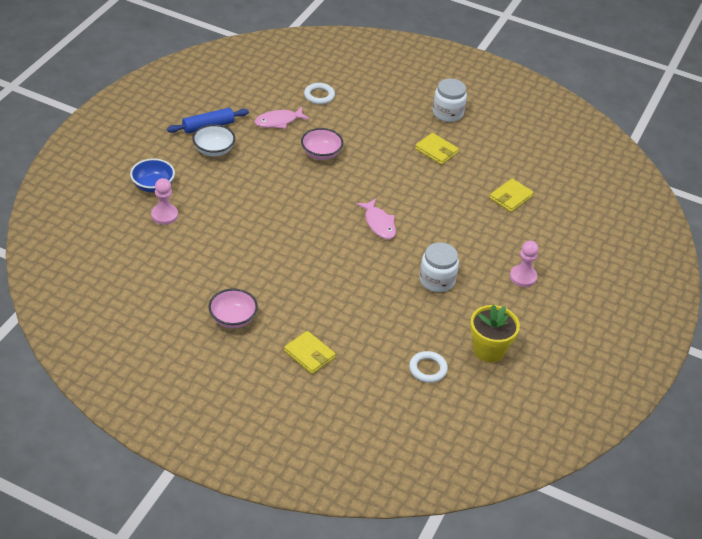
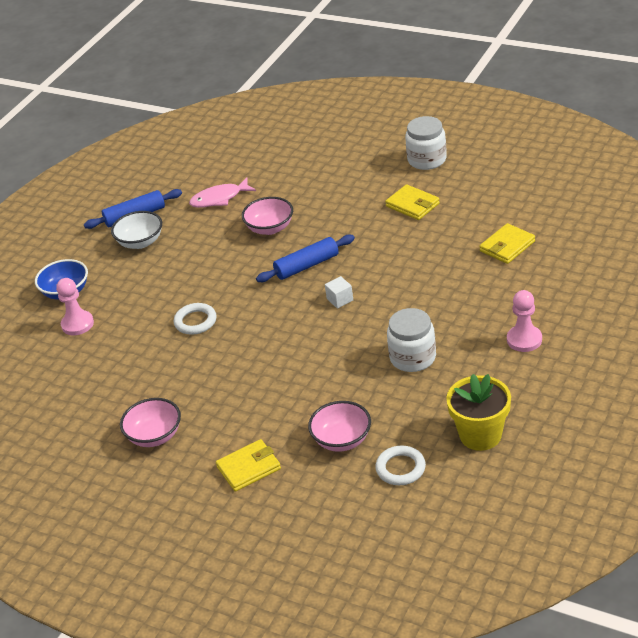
camera: 10 degrees right, 5 degrees down
yellow wallet [284,331,336,374] -> yellow wallet turned 75 degrees counterclockwise [216,439,281,492]
white ring [304,83,335,104] -> white ring moved to [173,303,217,334]
pink fish [356,198,396,239] -> white cube [325,276,353,309]
none -> blue rolling pin [256,235,355,282]
none -> pink bowl [308,401,371,452]

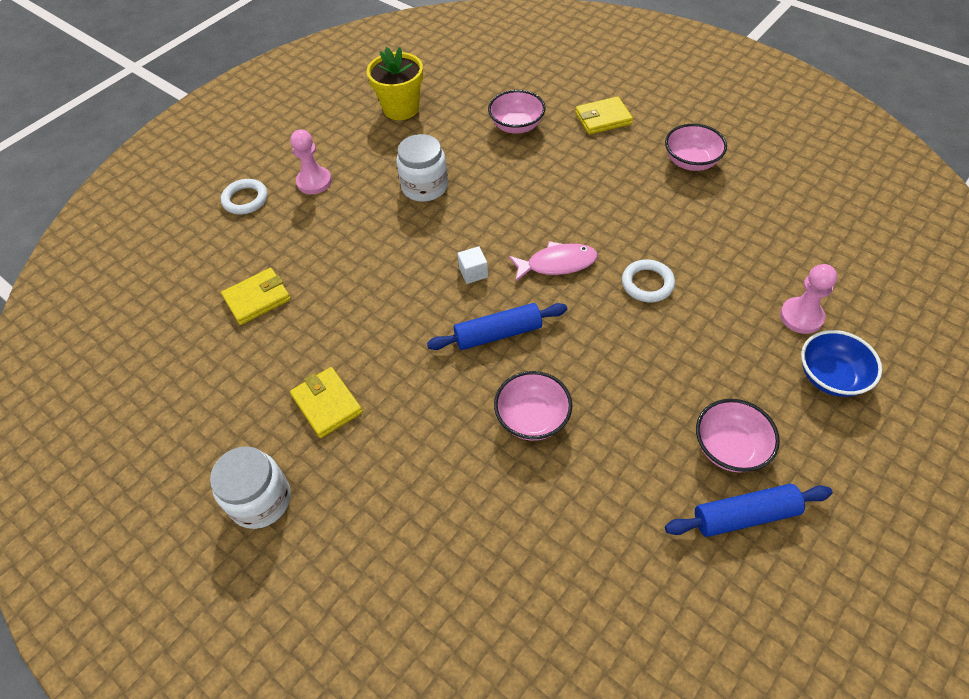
camera: 170 degrees left, 15 degrees up
white bowl [111,211,162,249] -> pink bowl [696,399,780,472]
pink fish [189,178,256,208] -> pink fish moved to [509,241,598,282]
white ring [375,446,426,485] -> white ring moved to [221,179,268,214]

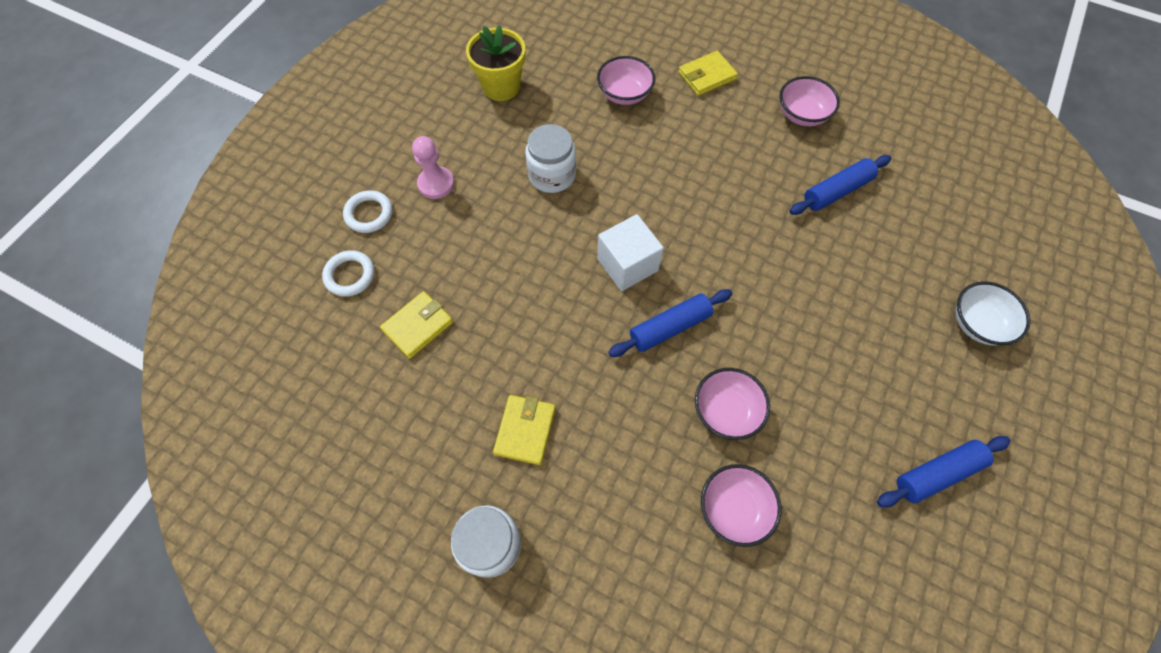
camera: 15 degrees left, 10 degrees up
yellow wallet [290,367,363,438] -> yellow wallet turned 60 degrees clockwise [493,395,556,465]
white cube [457,246,488,284] -> white cube [597,214,664,291], size x1.96
pink fish [509,241,598,282] -> none
white ring [622,259,675,302] -> white ring moved to [322,250,374,297]
pink bowl [696,399,780,472] -> pink bowl moved to [701,464,782,547]
pink pawn [780,264,837,334] -> none
blue bowl [801,330,882,397] -> white bowl [955,282,1031,345]
none -> blue rolling pin [789,155,891,215]

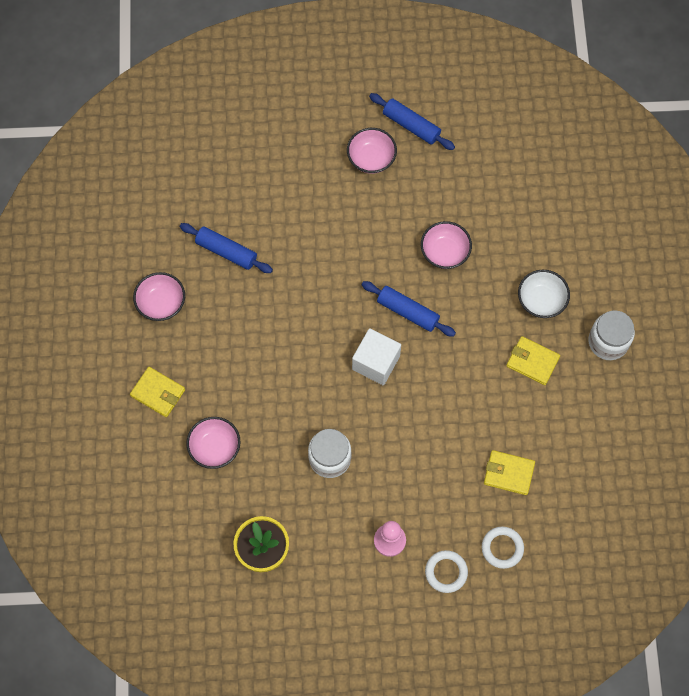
camera: 120 degrees left, 5 degrees up
yellow wallet [493,395,556,465] -> yellow wallet turned 45 degrees clockwise [506,336,560,385]
pink bowl [701,464,782,547] -> pink bowl moved to [347,128,397,174]
white bowl [955,282,1031,345] -> white bowl moved to [518,270,570,318]

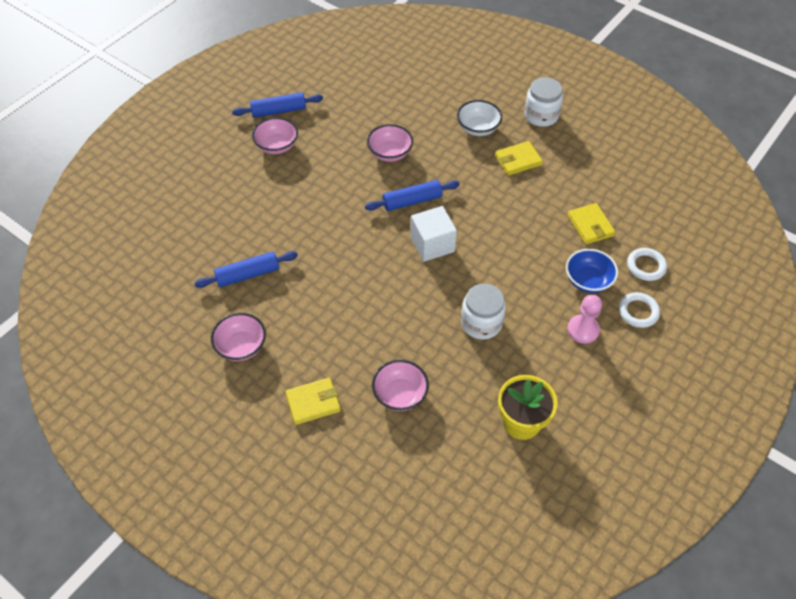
camera: 50 degrees left, 15 degrees down
yellow wallet [484,450,535,495] -> yellow wallet turned 75 degrees counterclockwise [568,203,615,244]
none -> blue bowl [566,249,618,293]

